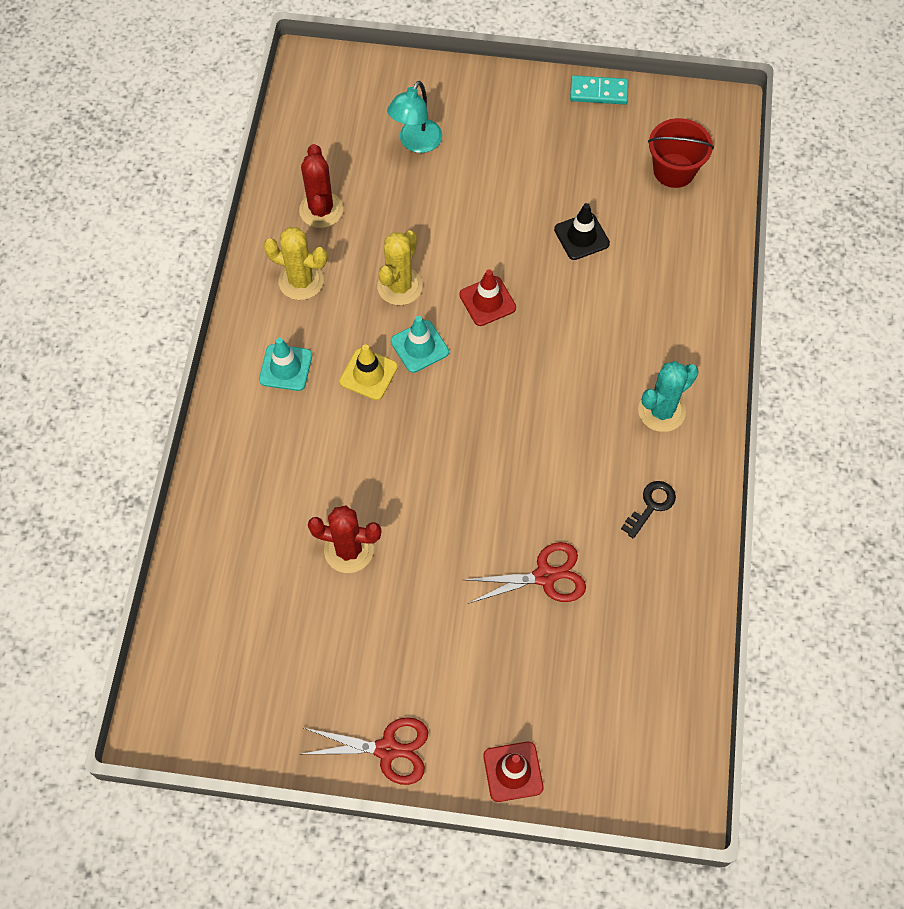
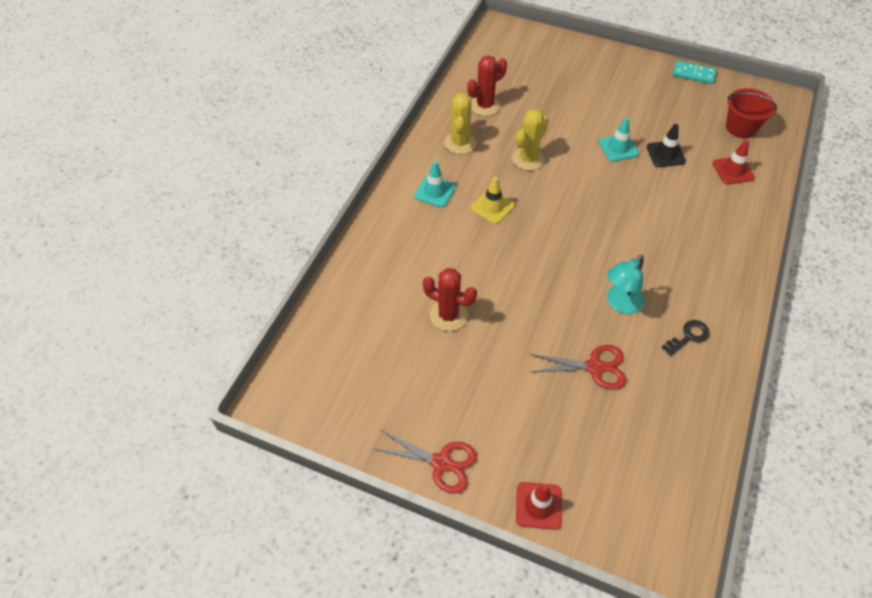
camera: 15 degrees right, 10 degrees down
yellow cactus [263,227,327,300] -> yellow cactus turned 60 degrees clockwise [444,93,476,154]
red cactus [299,144,343,228] -> red cactus turned 45 degrees clockwise [467,56,507,116]
turquoise lamp [387,81,442,153] -> turquoise lamp moved to [607,255,645,314]
turquoise traffic cone [391,316,449,373] -> turquoise traffic cone moved to [599,117,639,162]
red traffic cone [459,269,516,326] -> red traffic cone moved to [713,140,755,184]
turquoise cactus [638,361,699,432] -> none

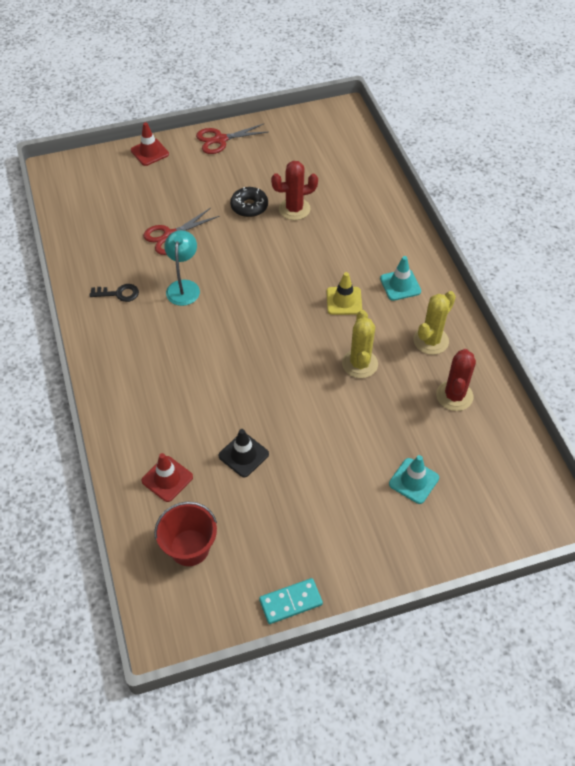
camera: 140 degrees right, 0 degrees up
yellow cactus [444,93,476,154] -> yellow cactus turned 75 degrees clockwise [413,291,456,355]
turquoise traffic cone [599,117,639,162] -> turquoise traffic cone moved to [389,455,439,504]
black key [662,320,710,356] -> black key turned 105 degrees counterclockwise [90,284,139,302]
none -> black donut [230,187,268,217]

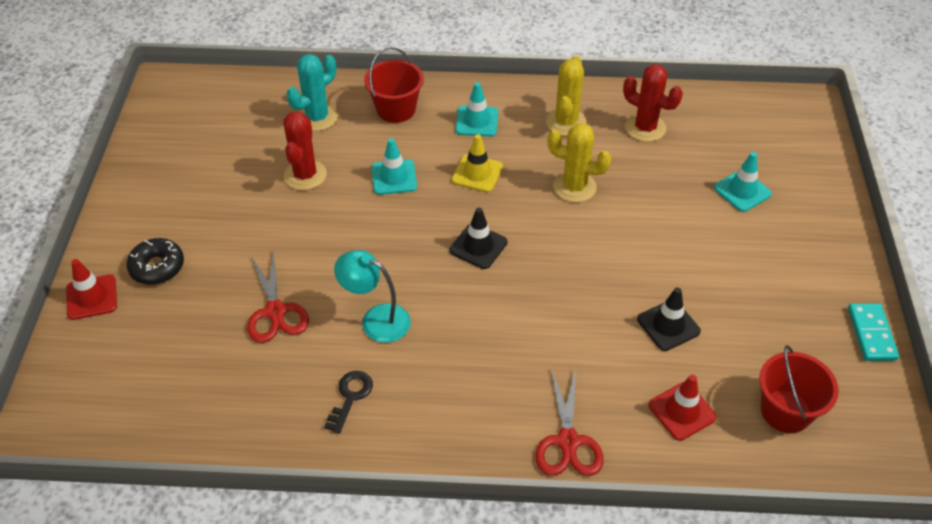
camera: 70 degrees left, 5 degrees down
red scissors [196,124,268,154] -> red scissors moved to [535,368,604,476]
black donut [230,187,268,217] -> black donut moved to [126,238,184,285]
yellow cactus [413,291,456,355] -> yellow cactus turned 45 degrees clockwise [546,55,587,136]
none -> turquoise cactus [287,54,338,131]
none -> red bucket [364,47,424,123]
none -> turquoise traffic cone [371,138,417,195]
none -> black traffic cone [450,208,507,269]

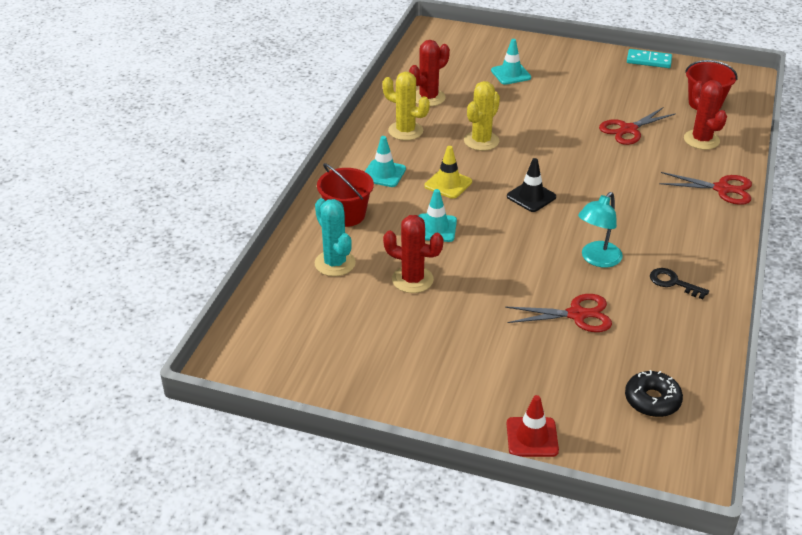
camera: 75 degrees left, 10 degrees down
black donut [126,238,184,285] -> black donut moved to [625,370,683,417]
black traffic cone [637,287,701,351] -> red scissors [599,107,676,145]
red traffic cone [649,375,717,441] -> red cactus [684,80,727,150]

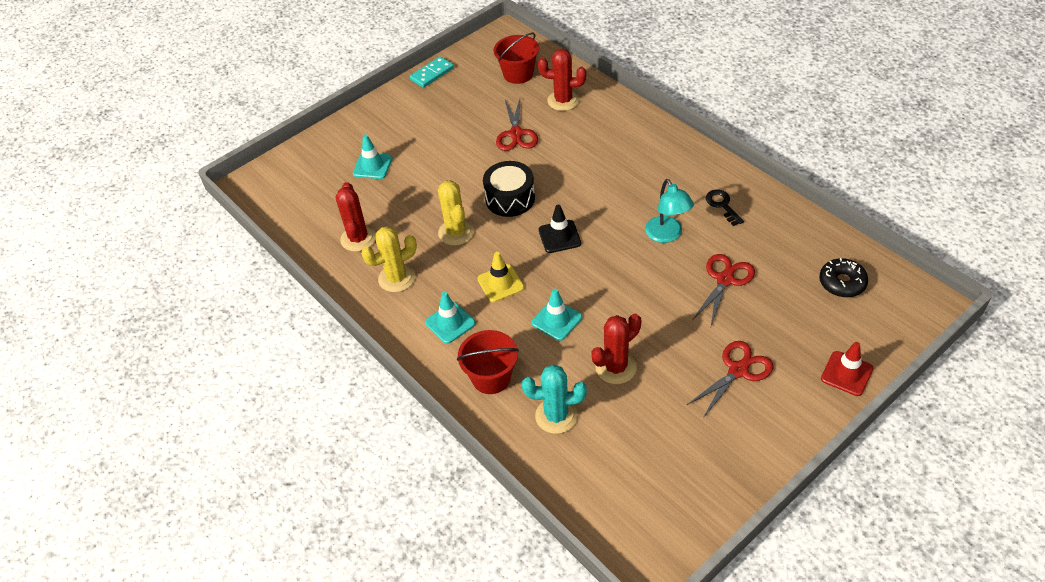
camera: 55 degrees left, 10 degrees up
black key [650,268,709,299] -> black key turned 90 degrees clockwise [706,190,744,226]
red scissors [659,172,752,205] -> red scissors moved to [687,341,773,418]
none -> black drum [483,161,535,217]

